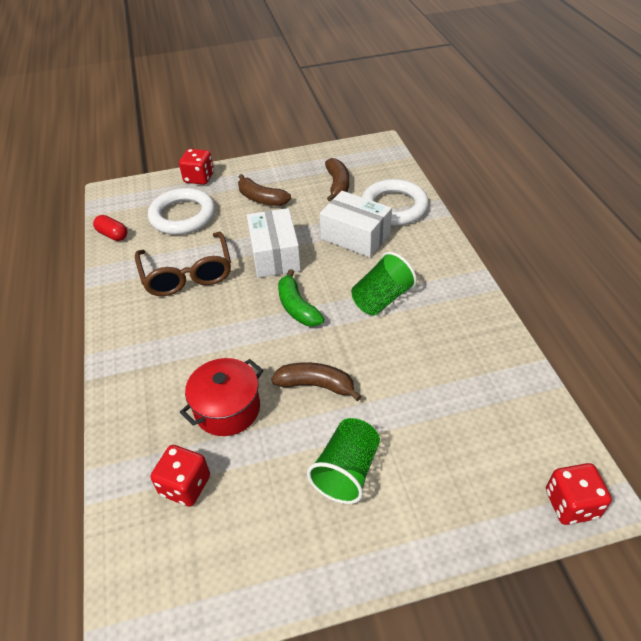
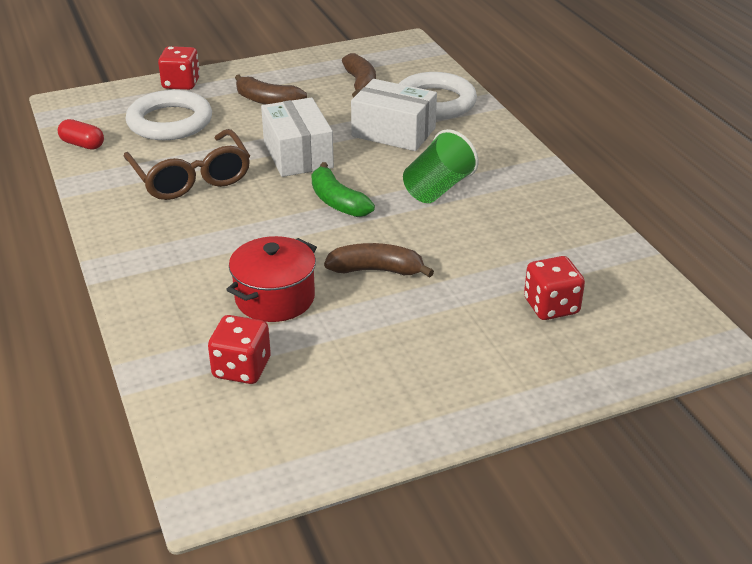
camera: 10 degrees left, 10 degrees down
green cup [307,418,380,504] -> none
red dice [546,463,612,525] -> red dice moved to [524,256,585,320]

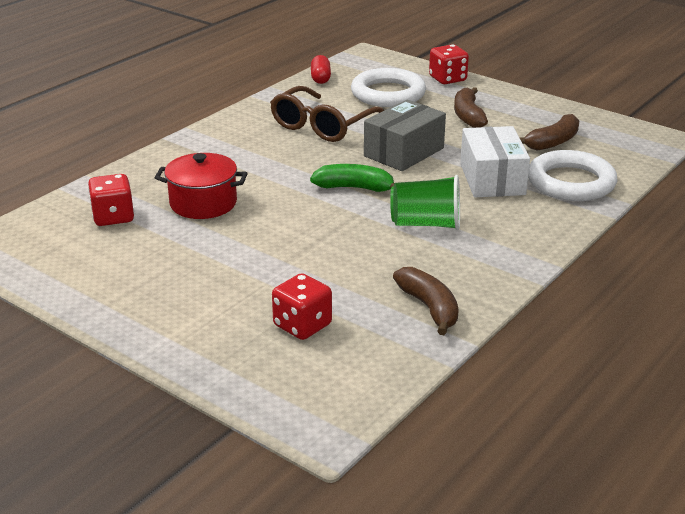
camera: 60 degrees right, 5 degrees down
white box [261,97,334,177] -> grey box [364,100,446,171]
green banana [311,162,375,217] -> green banana turned 75 degrees clockwise [310,164,394,192]
brown banana [324,243,434,278] -> brown banana moved to [393,267,459,335]

